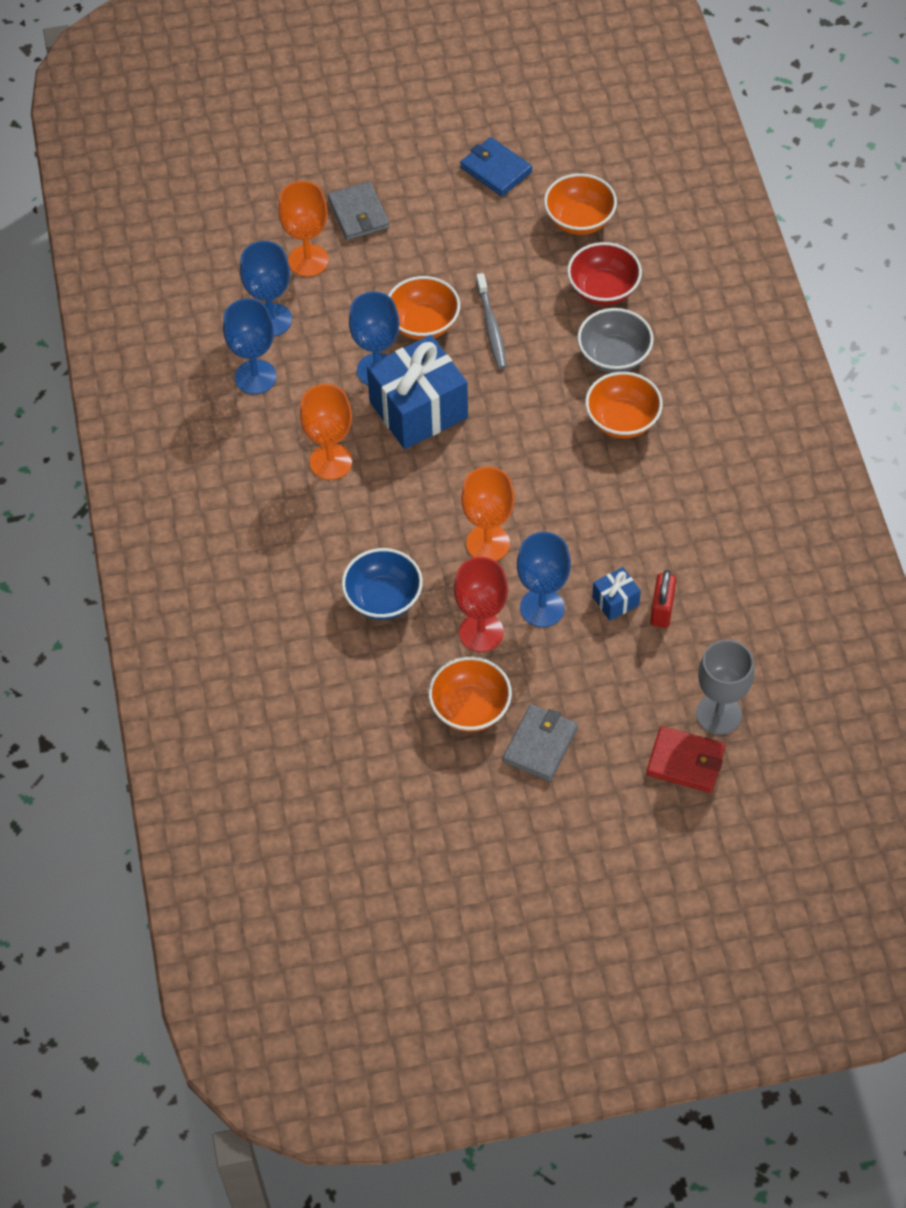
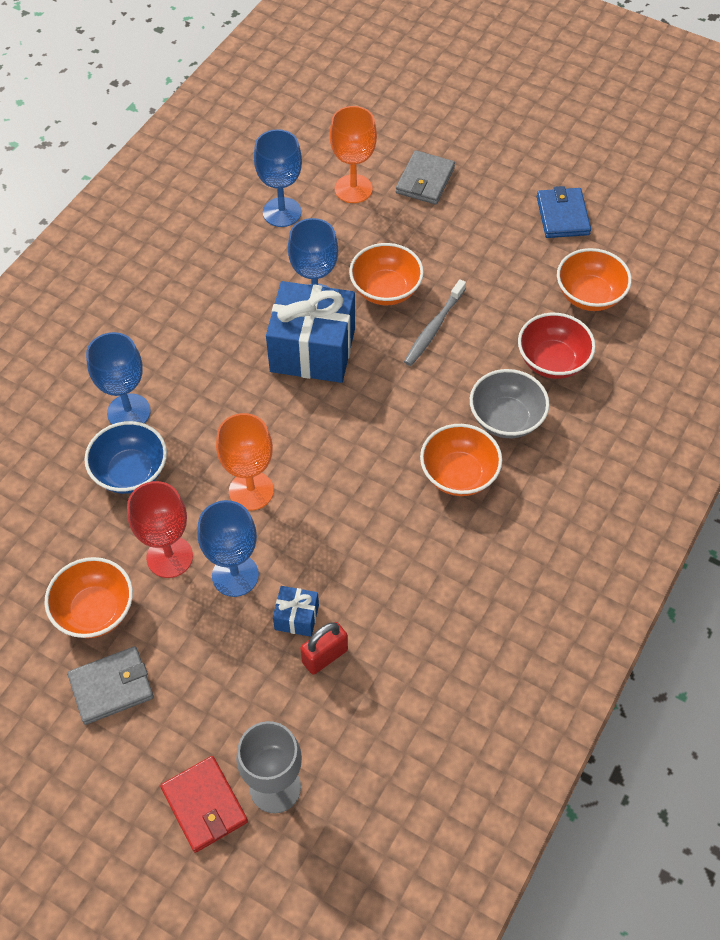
camera: 40 degrees right, 0 degrees up
blue goblet [223,298,277,394] -> blue goblet moved to [86,332,151,424]
orange goblet [300,384,352,480] -> none

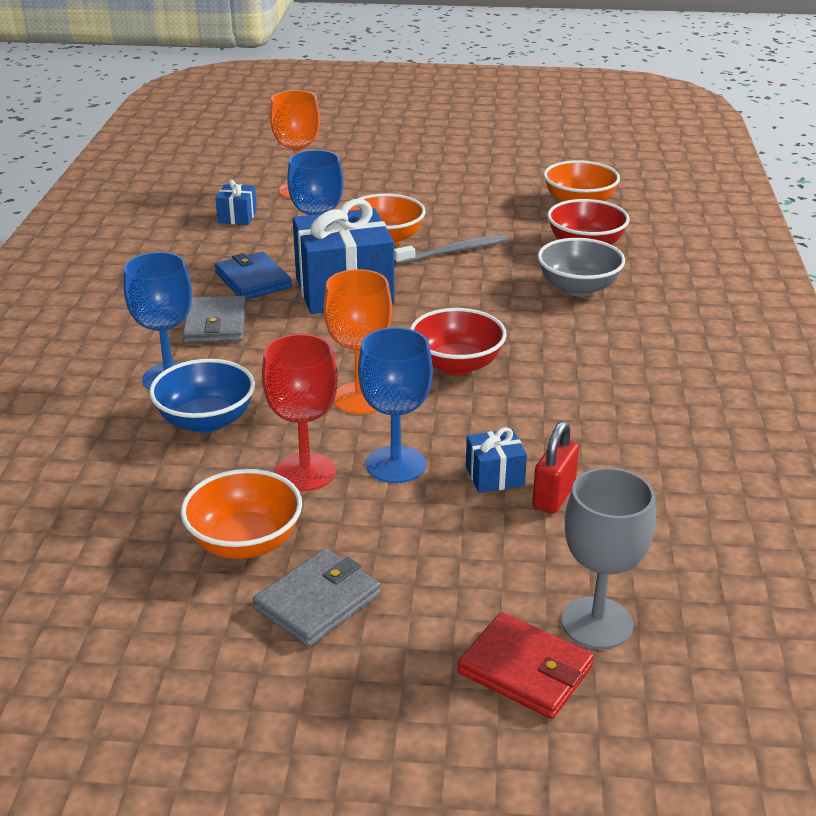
camera: 25 degrees left, 25 degrees down
blue goblet [254,129,302,227] -> blue gift [215,179,257,225]
grey wallet [396,150,455,205] -> grey wallet moved to [182,296,247,343]
grey toothbrush [404,279,466,366] -> grey toothbrush turned 120 degrees counterclockwise [394,235,508,264]
orange bowl [420,424,502,496] -> none
blue wallet [537,186,591,238] -> blue wallet moved to [215,252,292,300]
none -> red bowl [410,308,507,375]

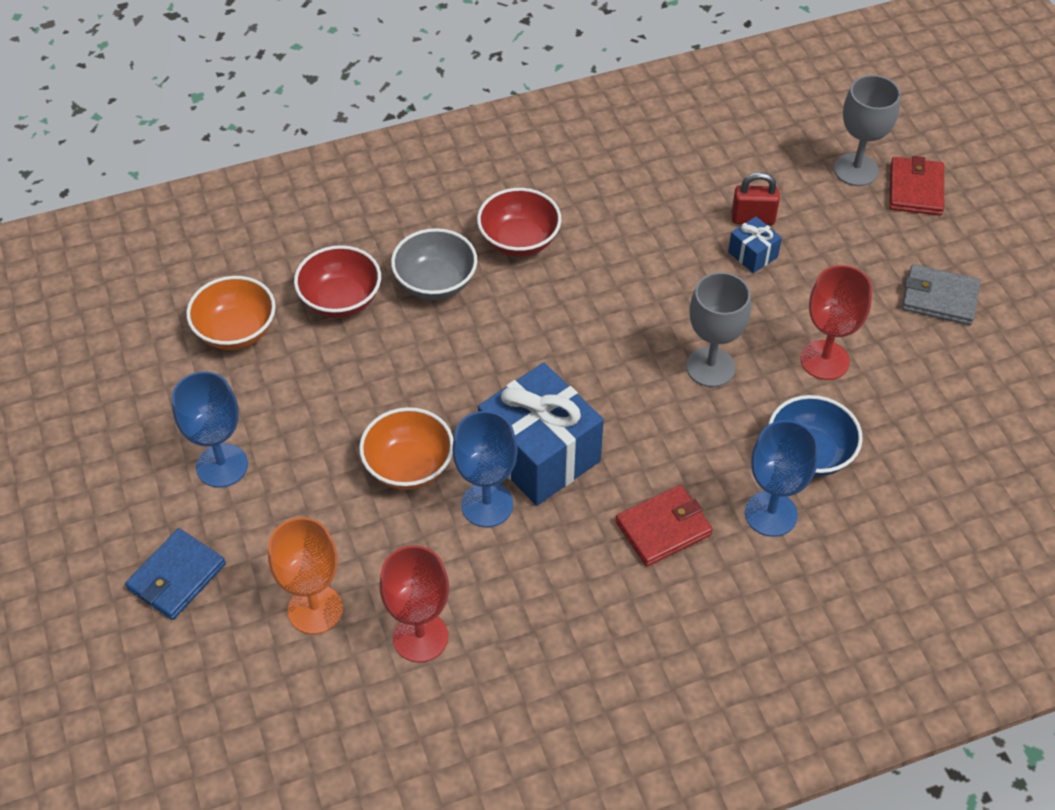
camera: 115 degrees left, 20 degrees up
orange bowl [181,469,302,559] -> none
grey wallet [182,296,247,343] -> red wallet [615,485,713,566]
blue gift [215,179,257,225] -> red goblet [380,545,449,662]
blue wallet [215,252,292,300] -> blue wallet moved to [125,528,226,620]
orange goblet [324,269,392,414] -> grey goblet [686,272,751,387]
blue goblet [358,327,433,483] -> blue goblet moved to [172,371,248,488]
grey toothbrush [394,235,508,264] -> none
red bowl [410,308,507,375] -> red bowl moved to [477,188,561,257]

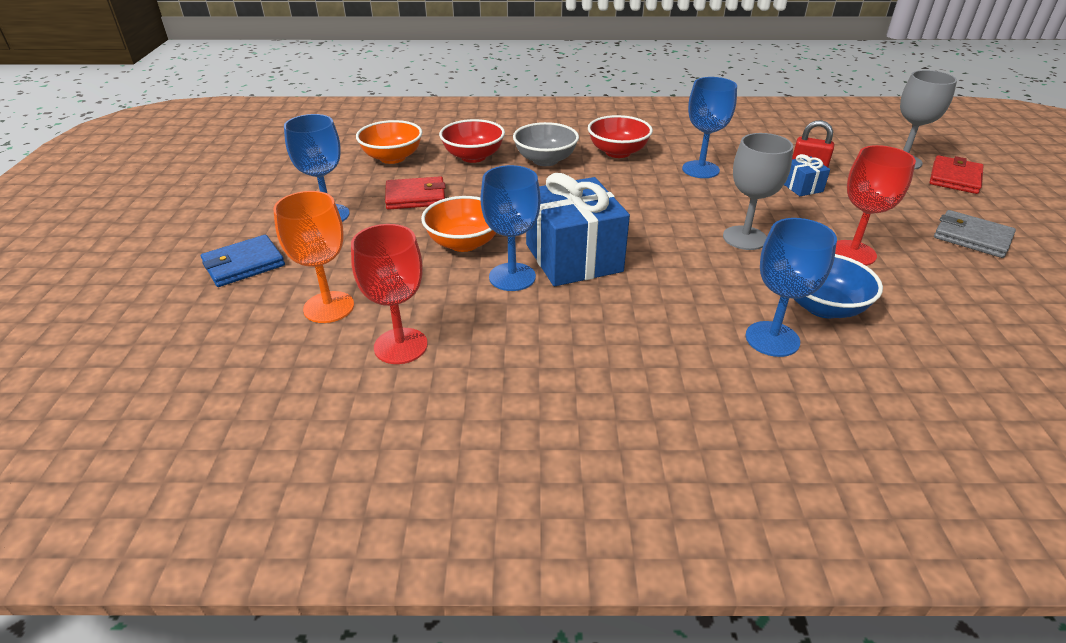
camera: 20 degrees right, 15 degrees down
red wallet [615,485,713,566] -> red wallet moved to [385,176,446,210]
none -> blue goblet [682,77,737,178]

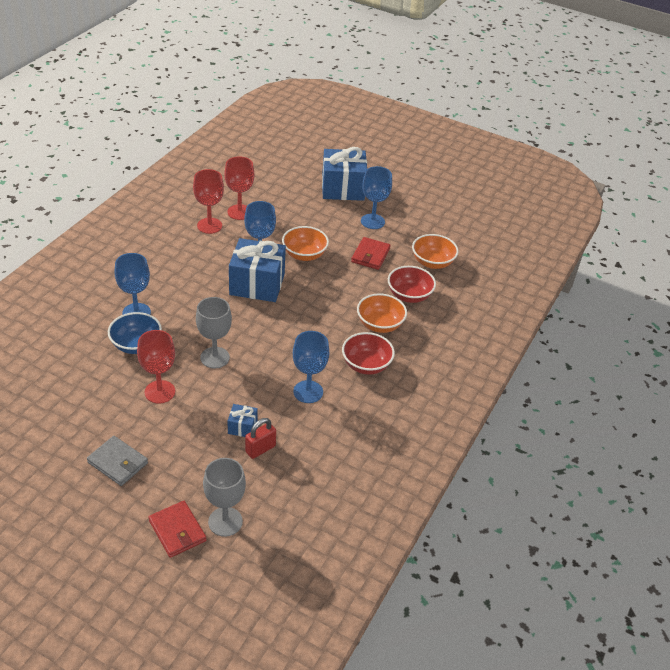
camera: 115 degrees right, 5 degrees up
blue wallet [201,235,285,287] -> blue gift [322,147,367,201]
orange goblet [273,191,354,323] -> none
grey bowl [513,122,579,166] -> orange bowl [357,293,407,333]
grey wallet [934,210,1016,258] -> grey wallet turned 60 degrees clockwise [87,436,148,486]
none -> red goblet [193,169,224,234]

